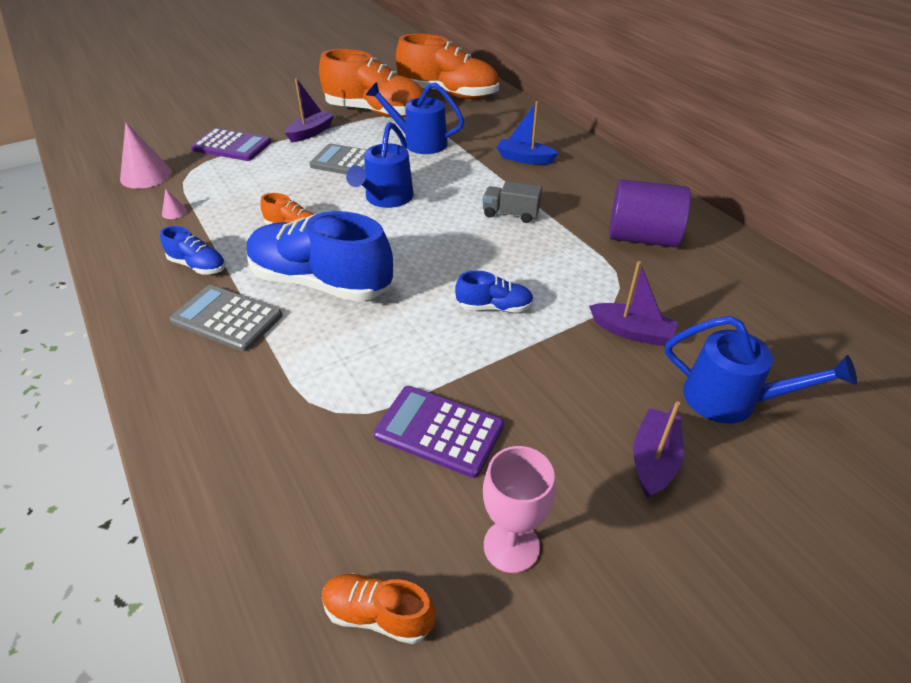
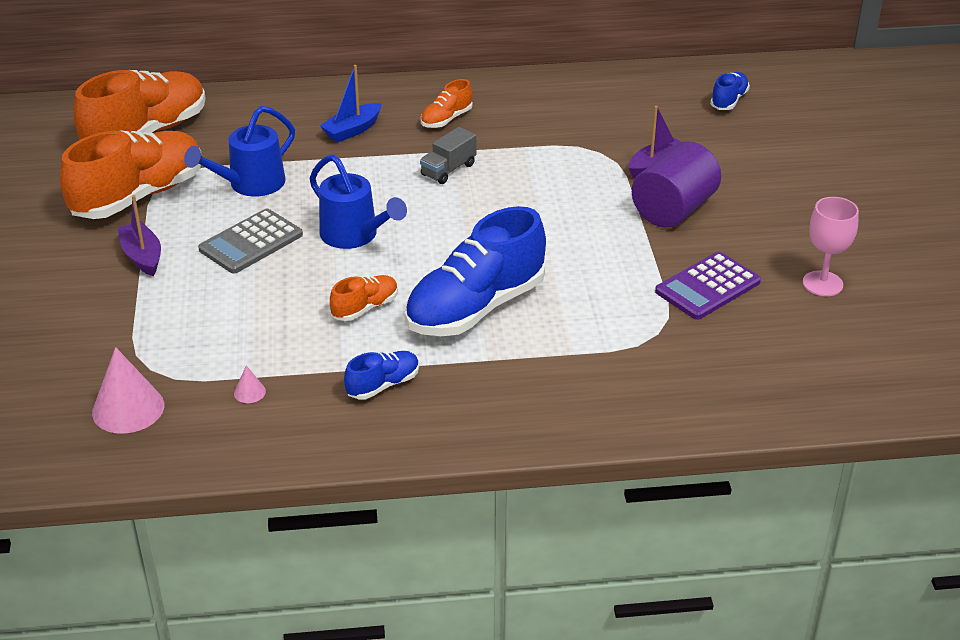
camera: 65 degrees left, 5 degrees down
grey calculator [169,285,283,352] -> none
purple calculator [191,128,271,161] -> none
orange shoe [322,573,436,644] -> orange shoe moved to [421,79,472,128]
blue shoe [455,271,534,313] -> blue shoe moved to [710,72,750,110]
purple cylinder [609,179,691,247] -> purple cylinder moved to [632,141,721,228]
purple boat [633,401,684,498] -> none
blue watering can [665,316,857,424] -> none

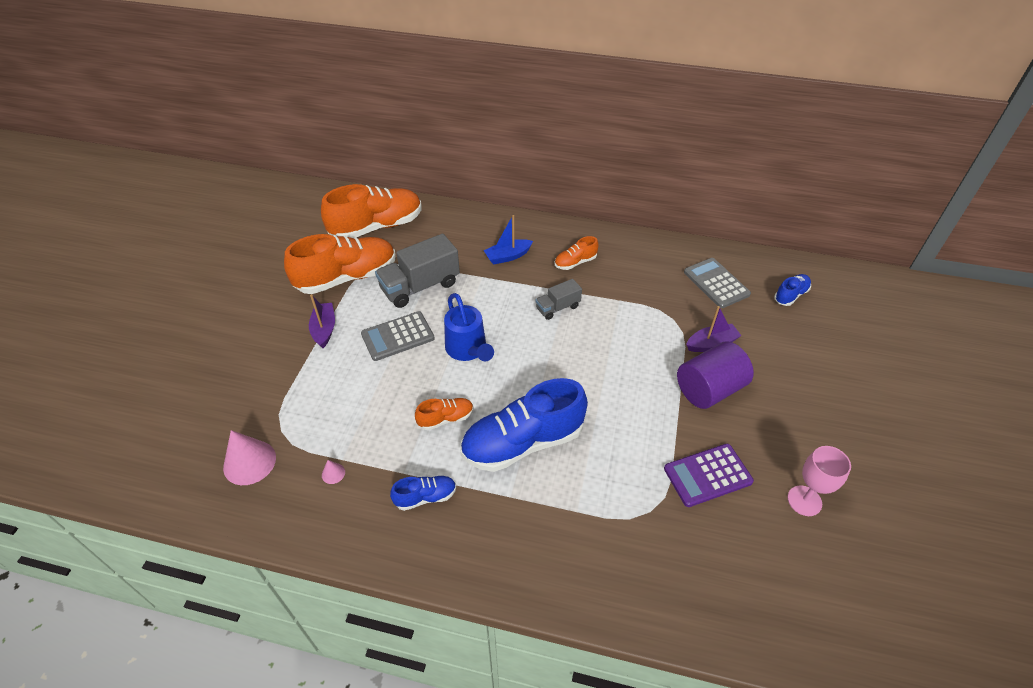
camera: 20 degrees right, 10 degrees up
blue watering can [184,106,295,196] -> grey truck [375,234,460,308]
none -> grey calculator [684,258,751,308]

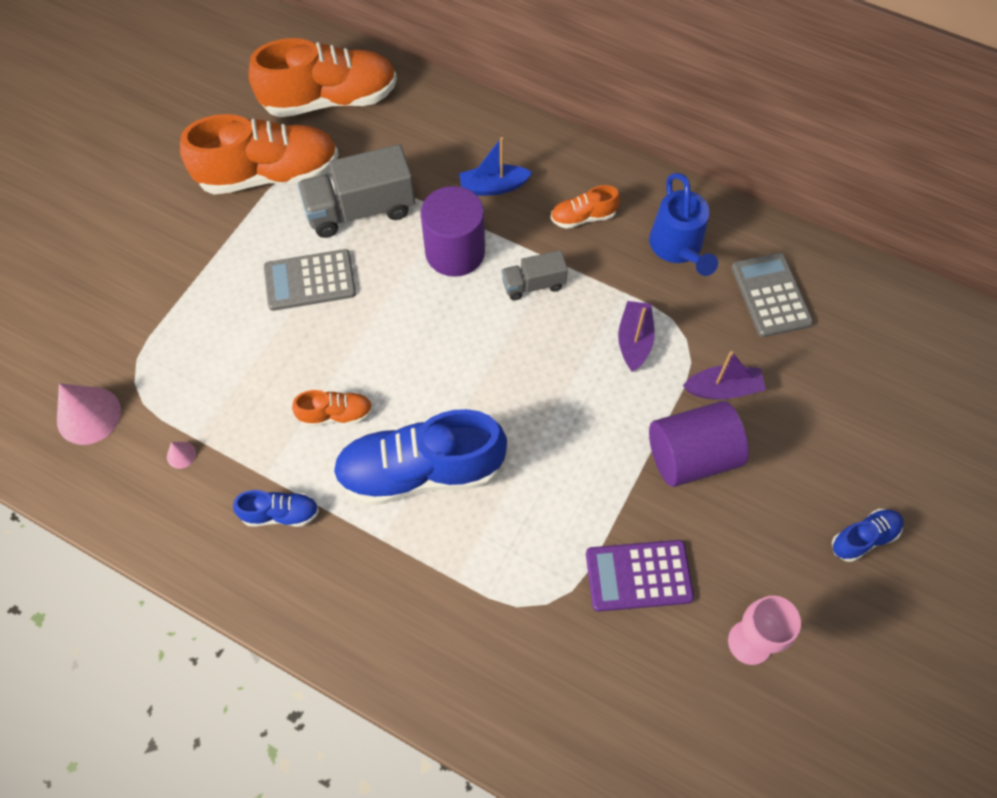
camera: 15 degrees right, 15 degrees up
purple boat [309,295,335,348] -> purple boat moved to [618,301,655,372]
blue watering can [444,293,494,361] -> blue watering can moved to [649,173,718,276]
blue shoe [774,274,811,306] -> blue shoe moved to [832,509,903,562]
none -> purple cylinder [420,186,485,277]

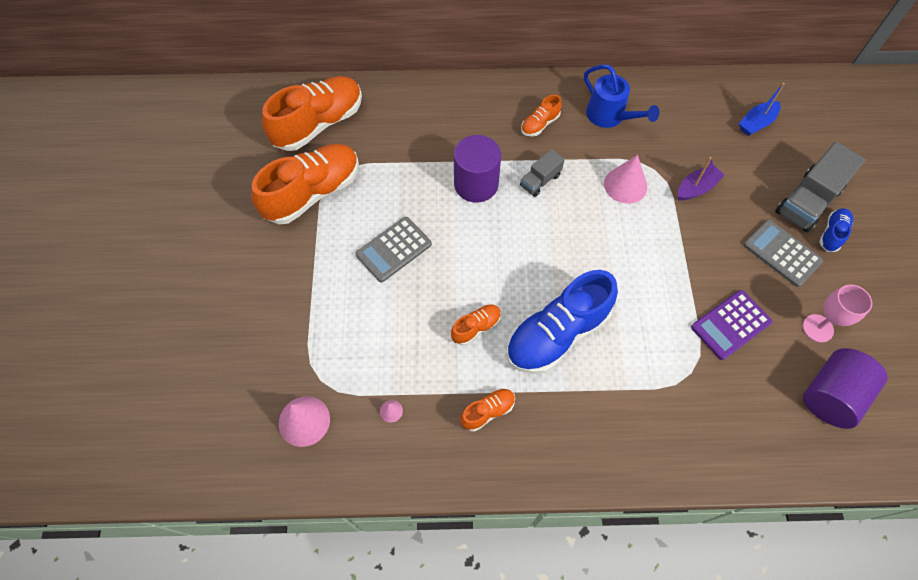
camera: 30 degrees left, 0 degrees up
blue shoe [233,490,319,527] -> orange shoe [460,388,515,432]
grey truck [298,144,415,238] -> grey truck moved to [775,142,866,233]
blue boat [459,137,533,196] -> blue boat moved to [739,83,785,136]
purple boat [618,301,655,372] -> pink cone [604,155,647,204]
purple cylinder [649,401,749,487] -> purple cylinder moved to [803,348,888,429]
grey calculator [731,253,813,337] -> grey calculator moved to [743,219,823,287]

